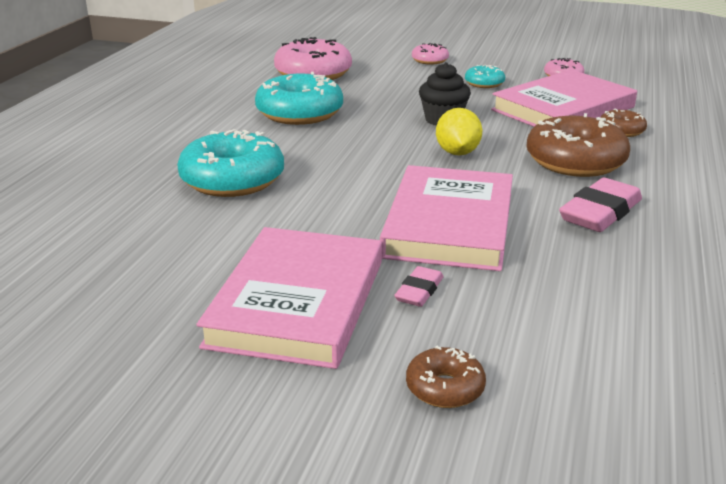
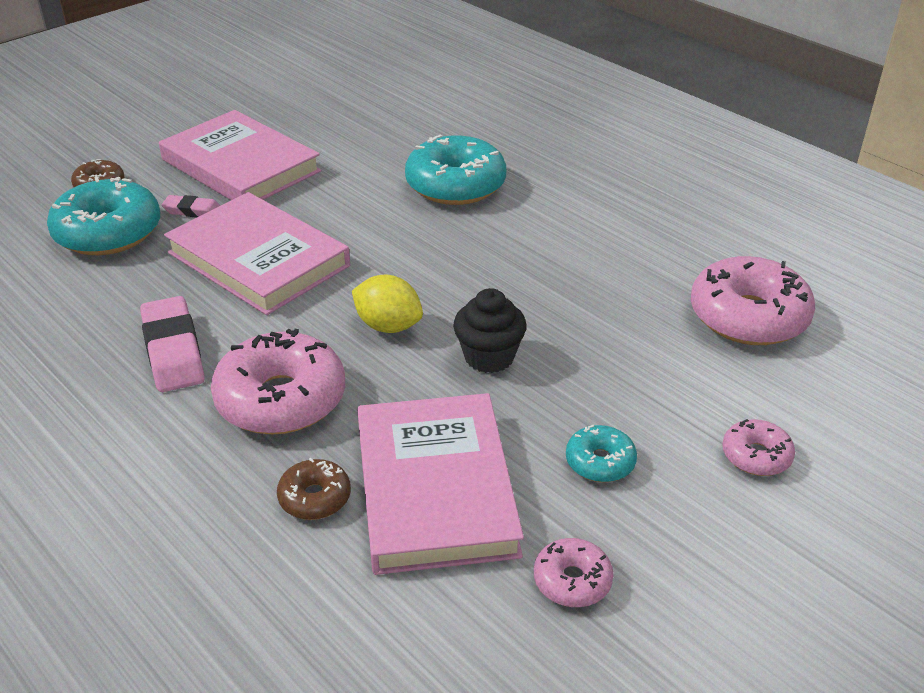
camera: 120 degrees right, 10 degrees up
turquoise donut [255,72,343,125] -> turquoise donut moved to [47,177,160,255]
pink eraser [394,266,443,307] -> pink eraser turned 45 degrees counterclockwise [162,195,220,218]
brown donut [526,113,630,177] -> pink donut [211,329,345,434]

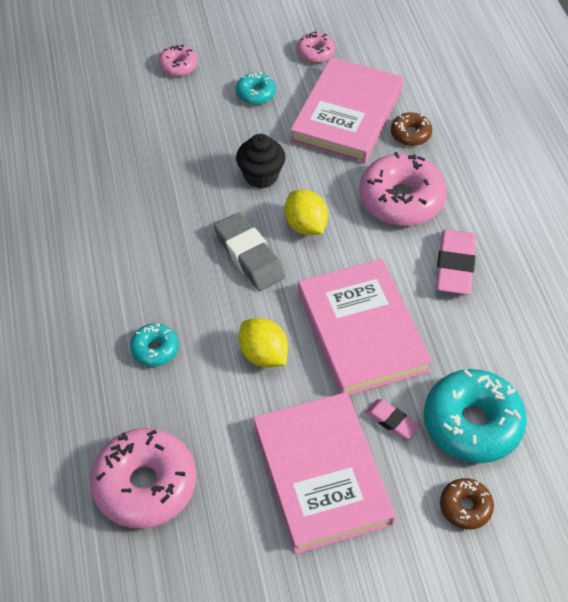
camera: 150 degrees left, 15 degrees up
turquoise donut [405,134,506,205] -> turquoise donut [130,323,179,367], size x0.50
pink donut [691,256,815,345] -> pink donut moved to [90,428,196,529]
none -> grey eraser [214,212,285,291]
none -> yellow lemon [239,318,288,368]

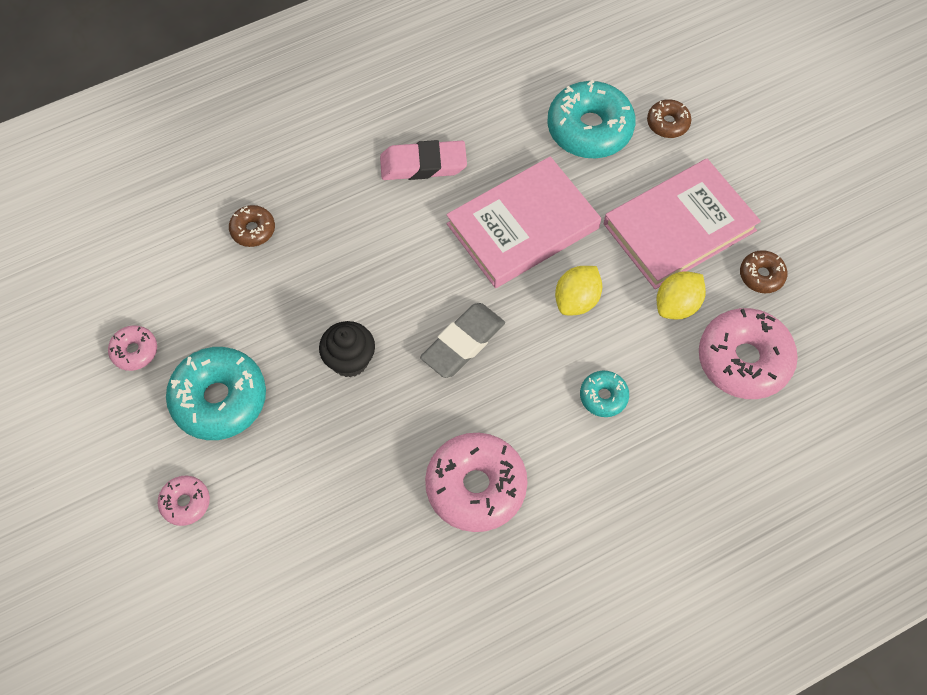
camera: 105 degrees left, 10 degrees up
turquoise donut [236,72,276,105] -> turquoise donut [166,347,266,440], size x1.99
yellow lemon [284,190,328,235] -> yellow lemon moved to [657,271,706,320]
pink book [290,57,403,163] -> none
pink donut [359,152,447,226] -> pink donut moved to [425,433,528,532]
pink eraser [365,399,419,439] -> none
none -> brown donut [740,250,787,293]

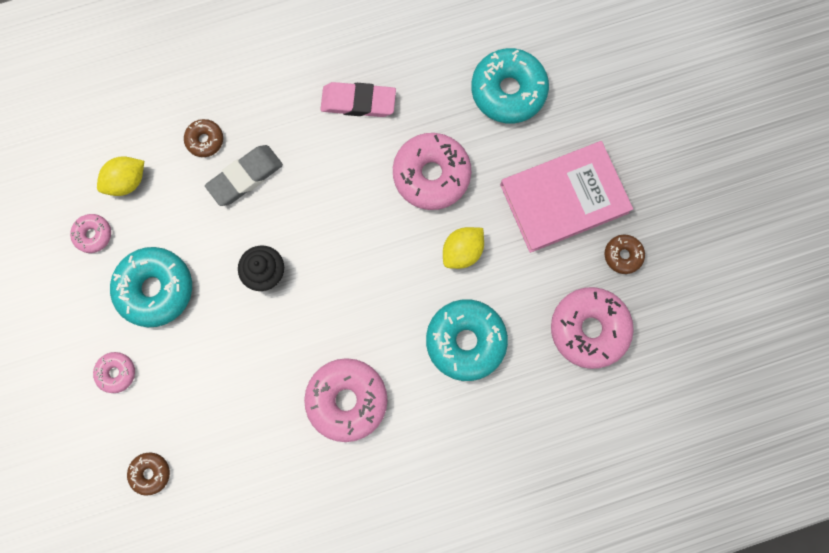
camera: 10 degrees right, 15 degrees up
grey eraser [420,303,505,378] -> grey eraser moved to [205,145,283,206]
pink book [446,156,601,288] -> pink donut [393,133,471,210]
turquoise donut [580,371,629,417] -> turquoise donut [426,299,508,381], size x1.99
brown donut [647,99,691,138] -> brown donut moved to [127,453,170,496]
yellow lemon [657,271,706,320] -> yellow lemon moved to [97,156,144,196]

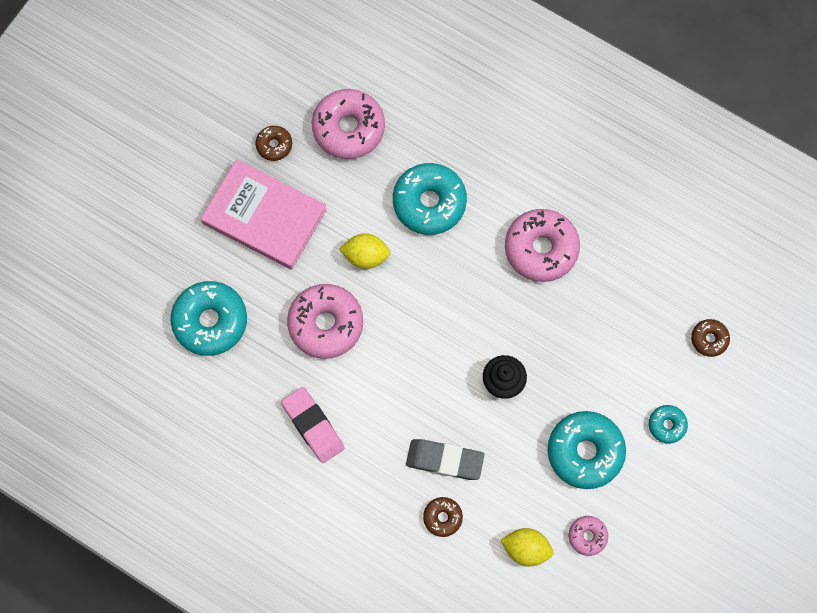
camera: 130 degrees left, 5 degrees down
pink donut [93,352,135,393] -> turquoise donut [649,405,688,444]

